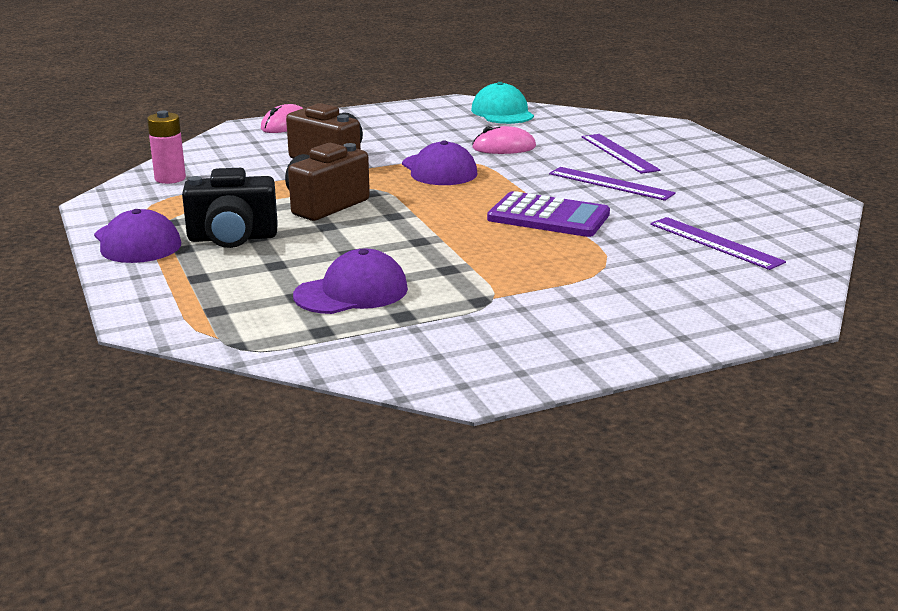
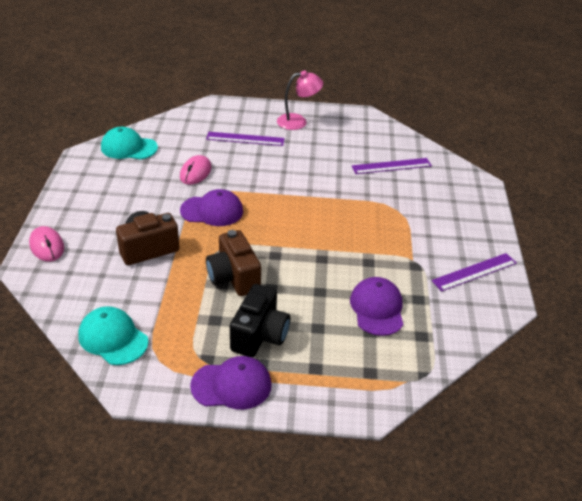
camera: 65 degrees left, 15 degrees up
pink battery [147,111,186,184] -> turquoise cap [78,306,149,365]
purple calculator [487,191,610,237] -> none
purple ruler [549,167,676,201] -> purple ruler moved to [432,253,517,291]
none -> pink lamp [277,70,323,130]

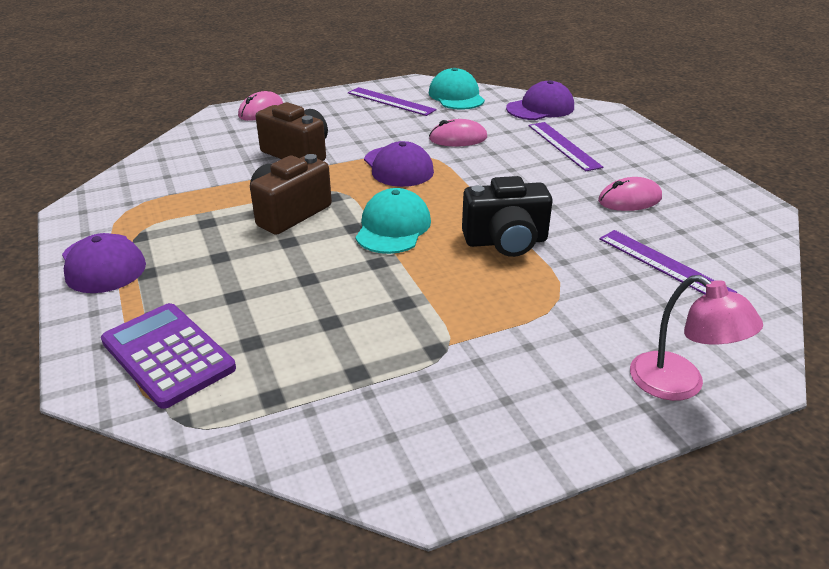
camera: 65 degrees right, 5 degrees down
turquoise cap [78,306,149,365] -> turquoise cap moved to [356,188,431,254]
black camera [230,284,290,357] -> black camera moved to [462,176,553,257]
pink lamp [277,70,323,130] -> pink lamp moved to [630,275,763,401]
purple cap [350,277,403,336] -> purple cap moved to [506,80,574,120]
purple ruler [432,253,517,291] -> purple ruler moved to [348,87,437,116]
none -> purple calculator [101,303,236,409]
none -> pink mouse [598,177,662,211]

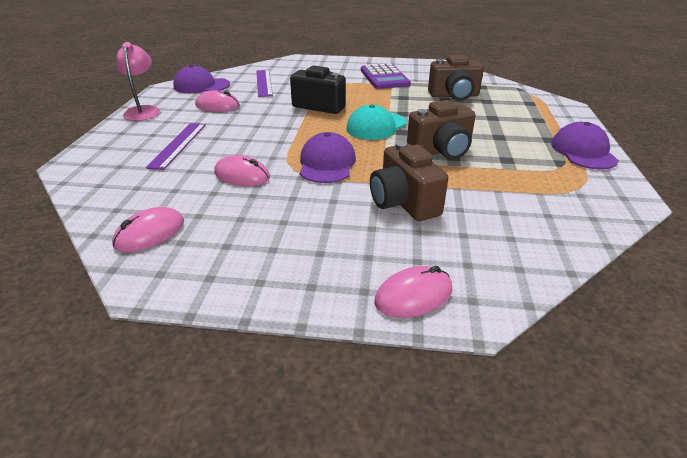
camera: 150 degrees left, 0 degrees up
purple calculator [101,303,236,409] -> purple calculator moved to [361,63,411,89]
purple ruler [348,87,437,116] -> none
turquoise cap [428,68,485,110] -> pink mouse [112,207,184,252]
purple cap [506,80,574,120] -> purple cap moved to [173,65,230,93]
pink lamp [630,275,763,401] -> pink lamp moved to [116,42,160,121]
none -> brown camera [428,55,484,101]

